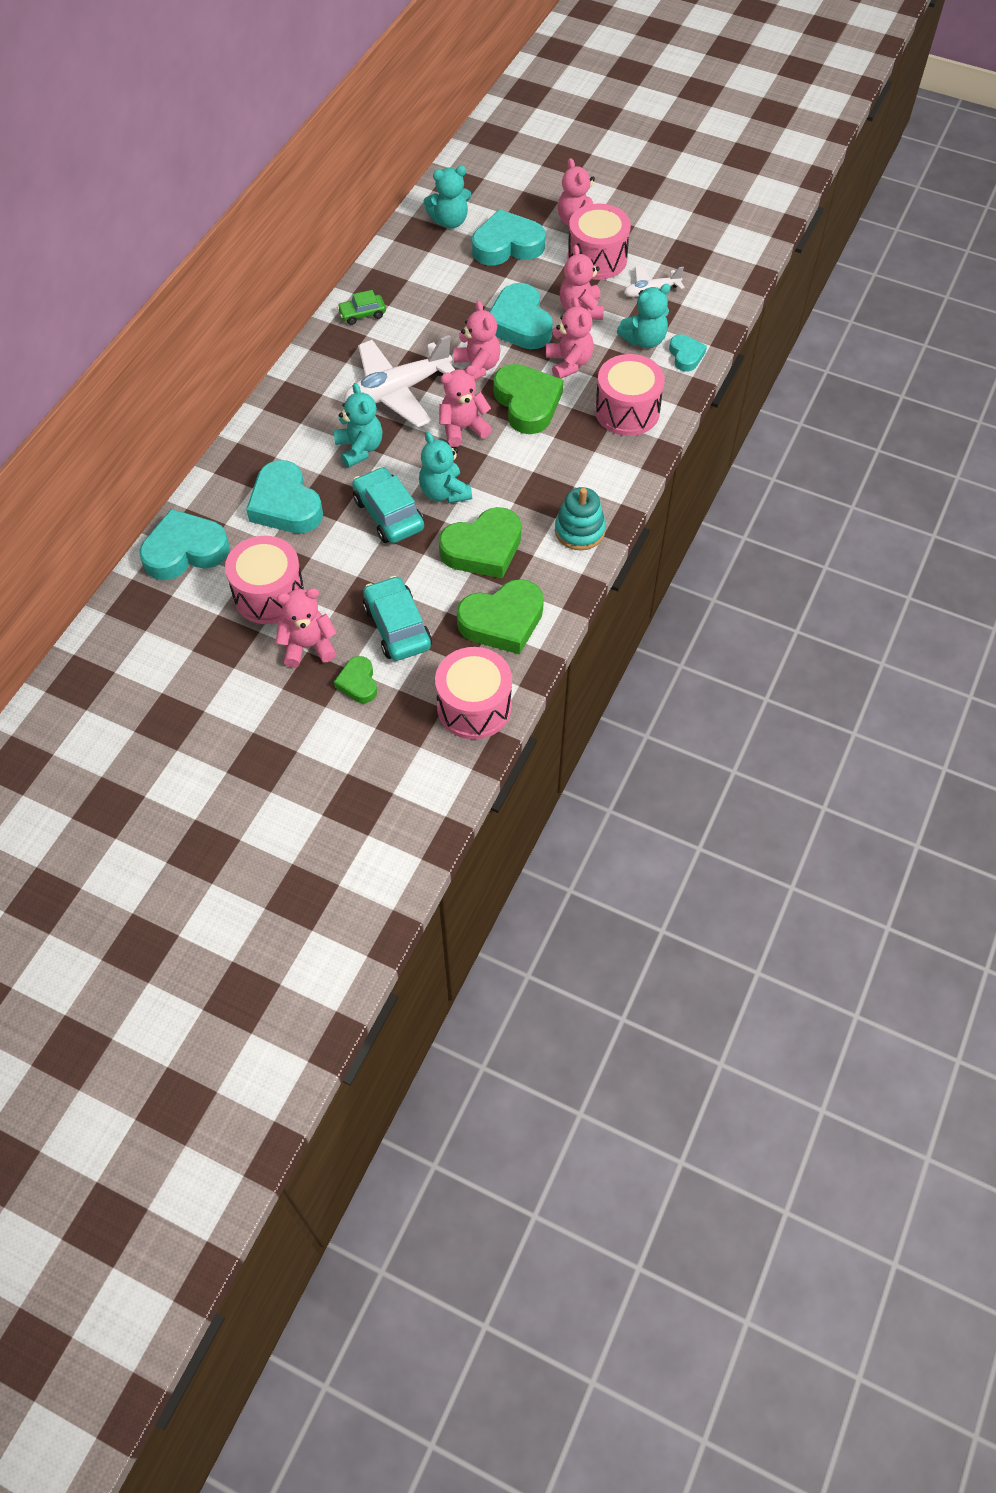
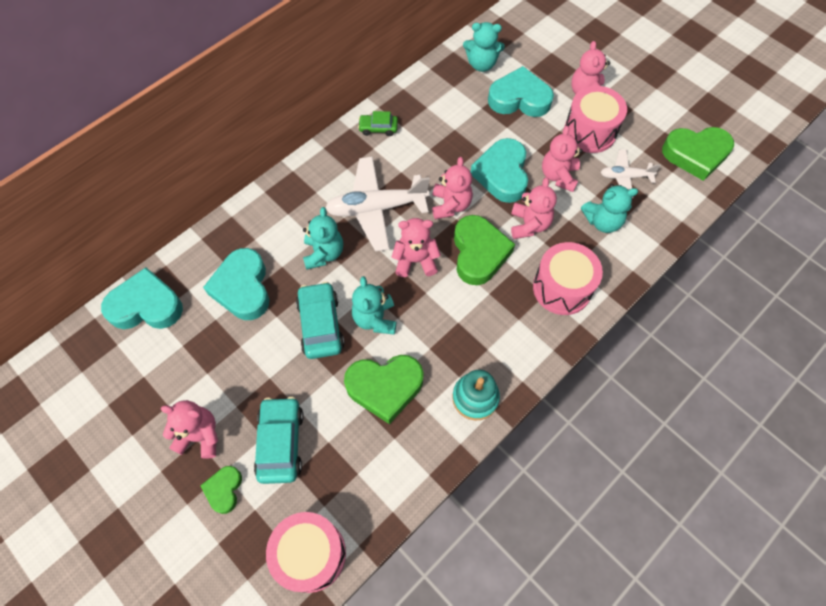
camera: 20 degrees right, 5 degrees up
pink drum [225,536,305,624] -> none
green heart [457,579,544,654] -> green heart moved to [662,127,734,181]
turquoise heart [669,334,707,372] -> none

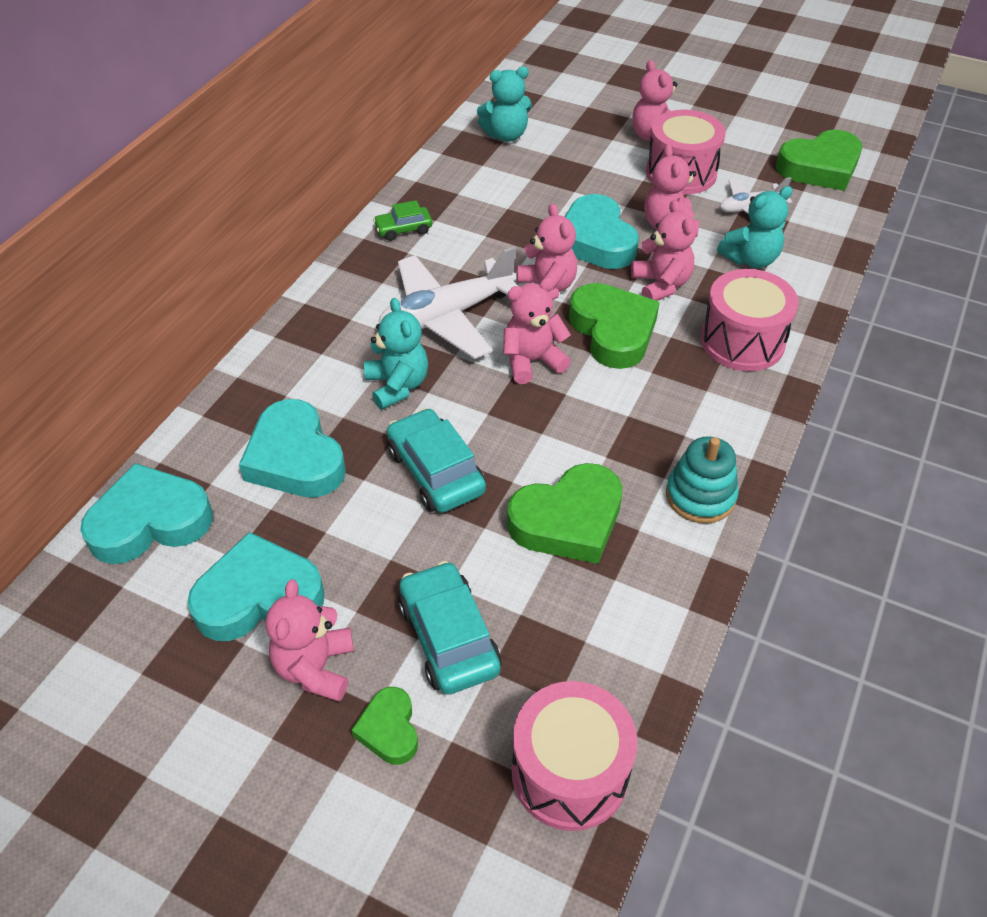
camera: 20 degrees left, 15 degrees down
pink teddy bear [161,400,218,459] -> pink teddy bear turned 75 degrees counterclockwise [266,580,354,702]
turquoise teddy bear [352,276,396,335] -> none
turquoise heart [488,66,554,117] -> turquoise heart moved to [187,532,325,641]

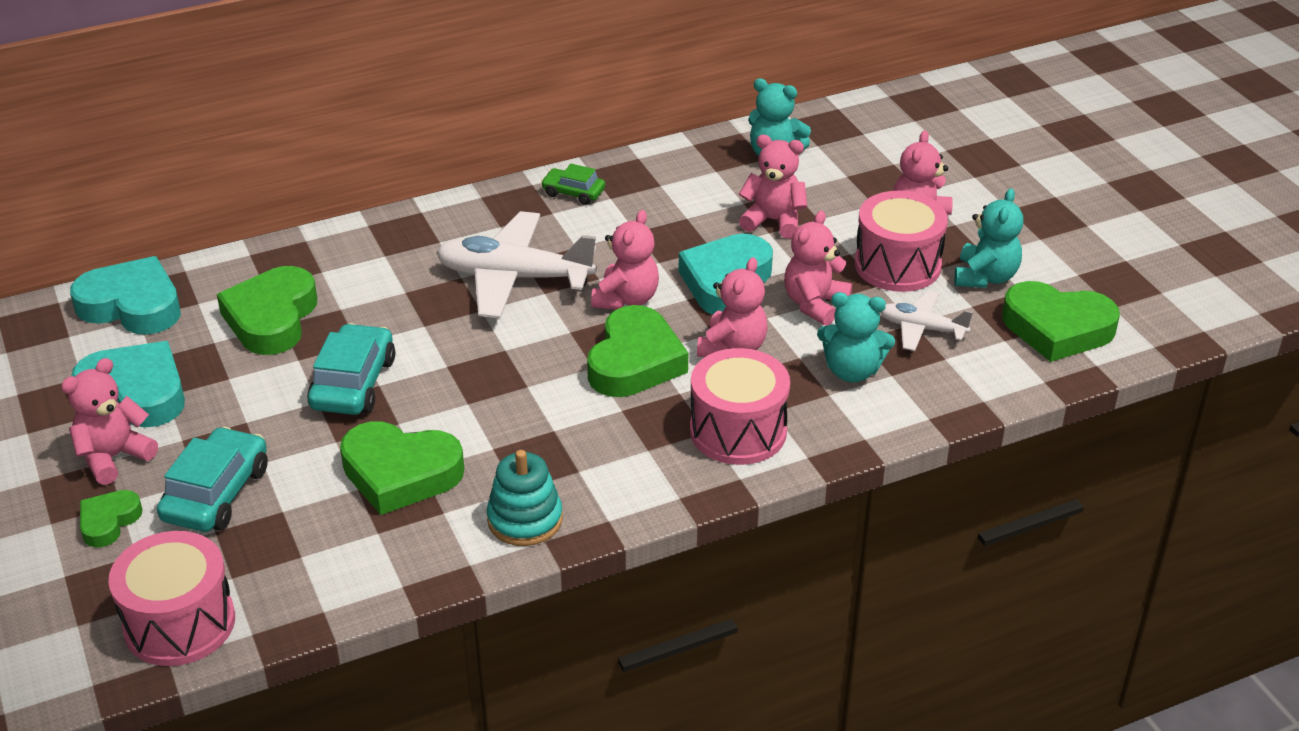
camera: 40 degrees right, 10 degrees down
turquoise heart [239,399,346,497] -> green heart [217,266,317,355]
turquoise teddy bear [364,298,428,410] -> turquoise teddy bear moved to [954,188,1023,288]
pink teddy bear [503,277,571,384] -> pink teddy bear moved to [739,135,807,239]

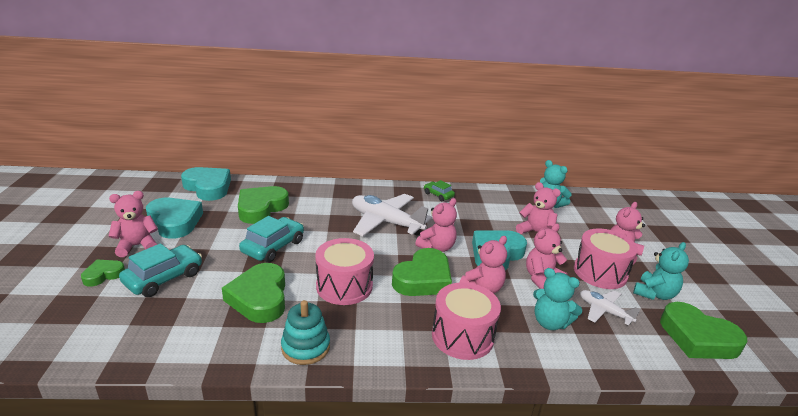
camera: 20 degrees right, 10 degrees down
pink drum [108,531,235,666] -> pink drum moved to [315,238,374,305]
green heart [340,421,464,515] -> green heart turned 45 degrees clockwise [222,263,285,323]

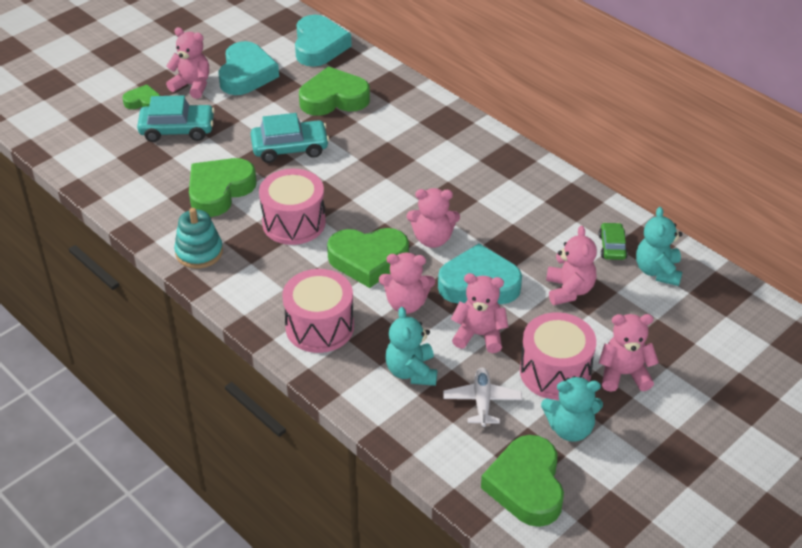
camera: 50 degrees right, 15 degrees up
white plane [352,194,432,236] -> none
green car [424,180,455,201] -> green car moved to [599,222,628,260]

